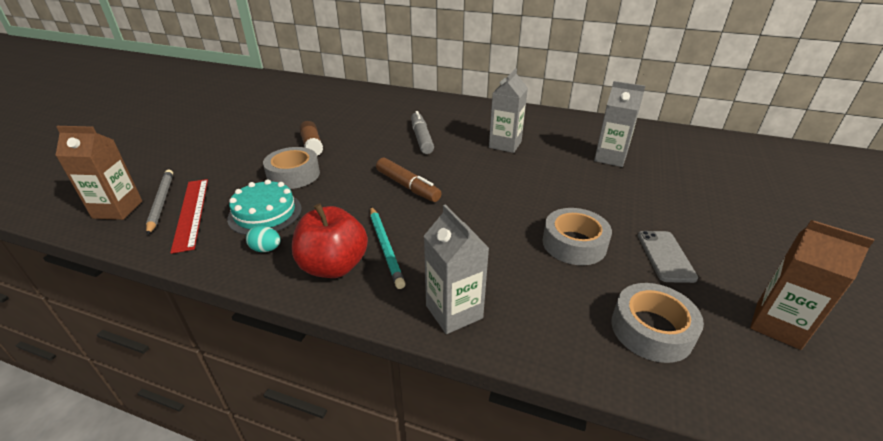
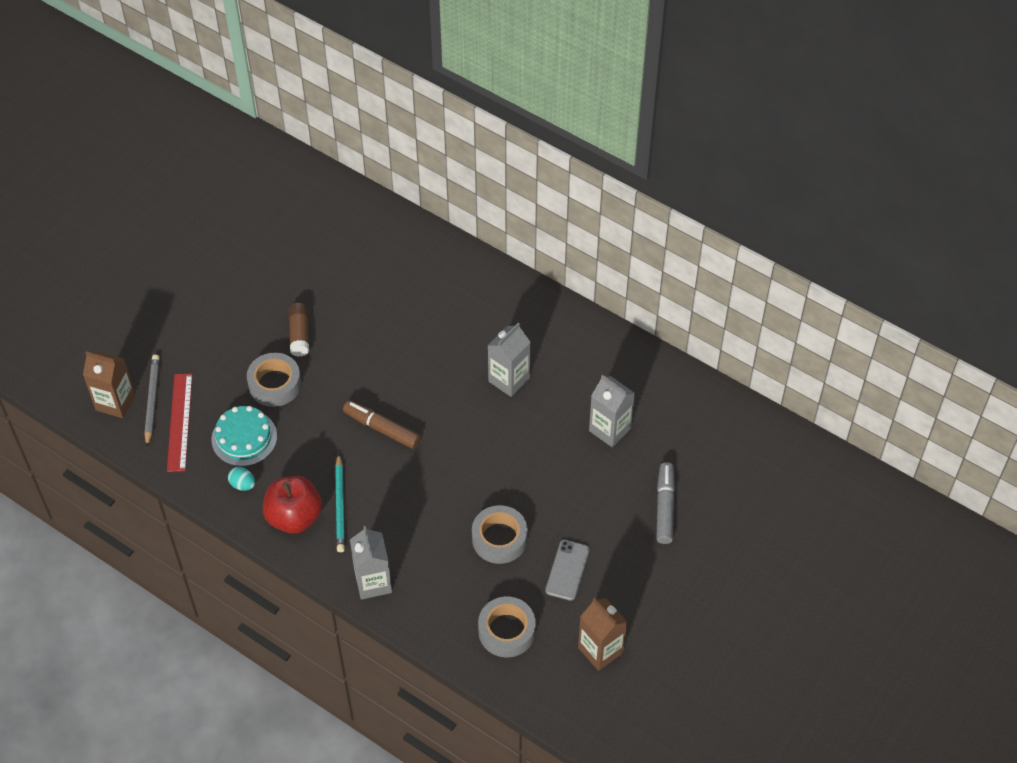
camera: 15 degrees right, 20 degrees up
brown marker [376,158,442,202] -> brown marker turned 150 degrees clockwise [343,400,420,449]
grey marker [411,111,434,154] -> grey marker moved to [656,462,675,544]

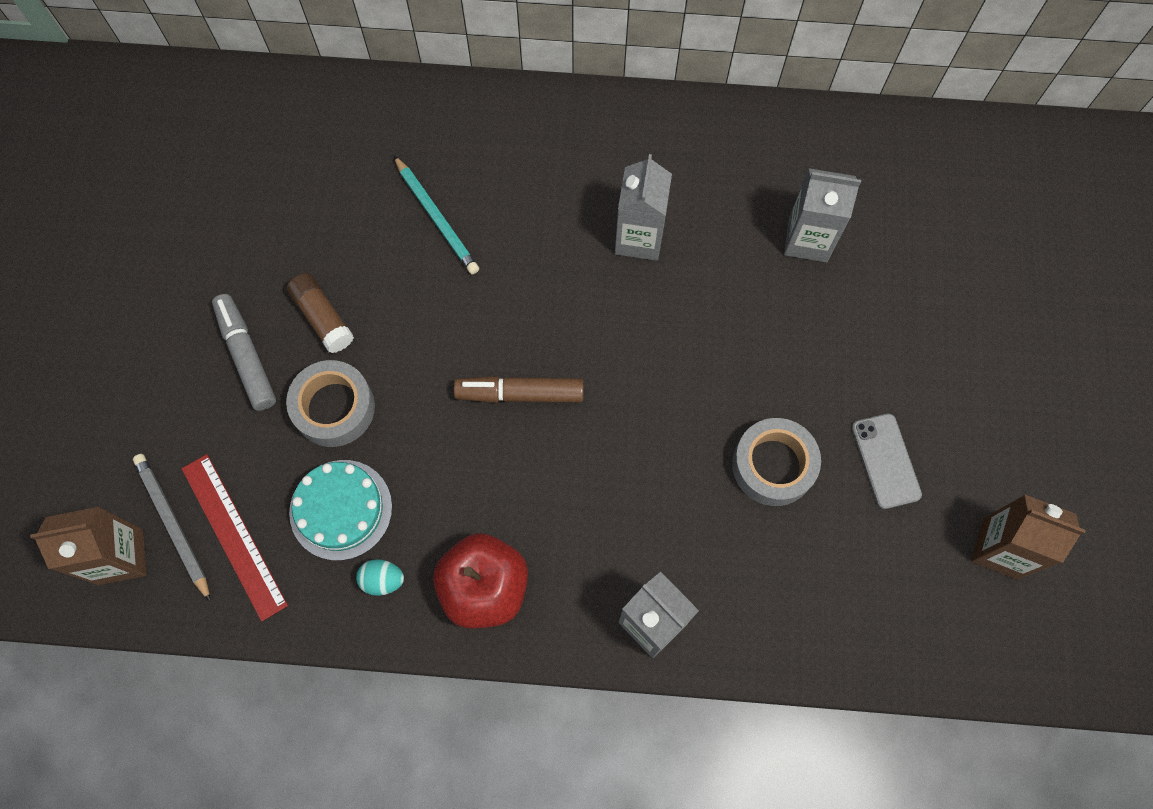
camera: 30 degrees left, 15 degrees up
turquoise pencil [335,454,345,552] -> turquoise pencil moved to [394,156,479,274]
grey tape [478,597,536,657] -> none
grey marker [656,462,675,544] -> grey marker moved to [212,294,276,411]

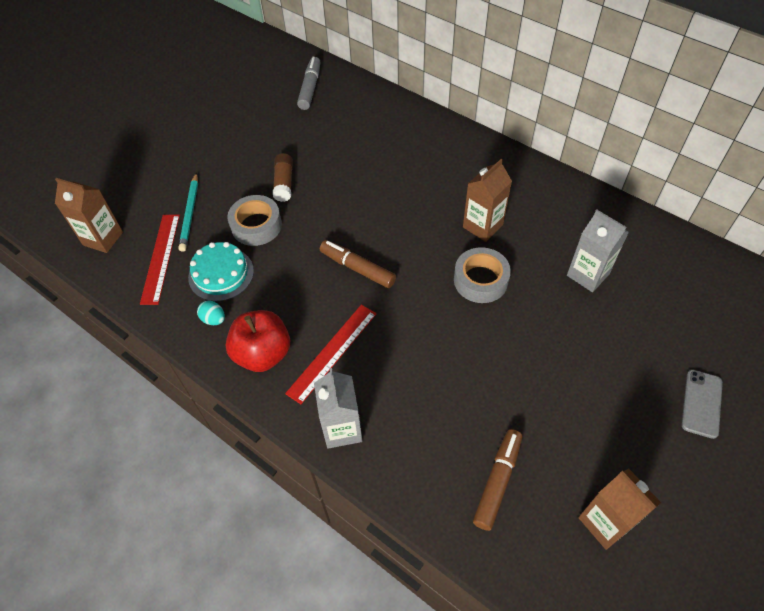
camera: 35 degrees right, 15 degrees down
grey pencil [133,454,211,602] -> none
grey marker [212,294,276,411] -> grey marker moved to [297,57,321,110]
turquoise pencil [394,156,479,274] -> turquoise pencil moved to [178,173,198,252]
grey carton [615,154,672,261] -> brown carton [463,159,512,242]
grey tape [732,418,821,506] -> grey tape moved to [454,247,511,303]
grey phone [852,414,922,509] -> grey phone moved to [682,370,723,439]
none -> red ruler [285,305,377,404]
none -> brown marker [473,429,522,531]

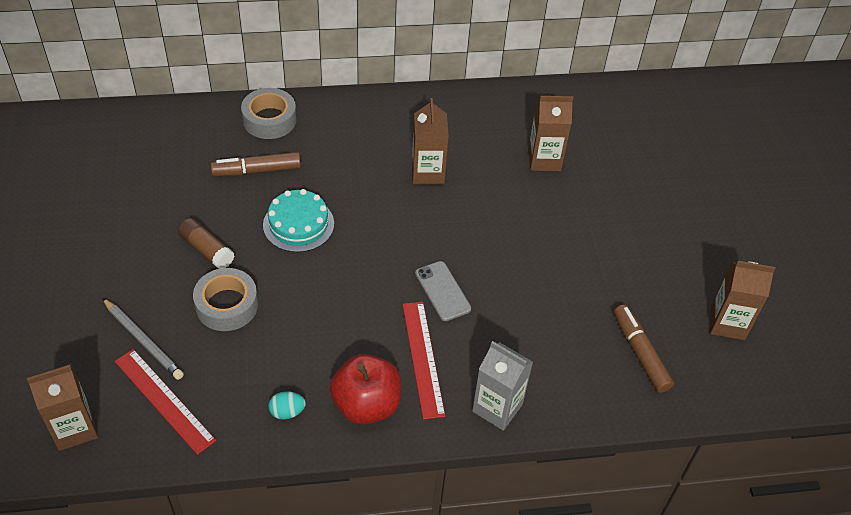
camera: 50 degrees left, 5 degrees down
turquoise pencil [178,173,198,252] -> grey pencil [102,298,184,380]
turquoise cake [188,242,254,301] -> turquoise cake moved to [263,189,334,252]
grey marker [297,57,321,110] -> none
brown marker [320,240,396,288] -> brown marker moved to [210,152,301,176]
grey tape [454,247,511,303] -> grey tape moved to [241,88,297,139]
grey carton [567,210,629,292] -> brown carton [528,96,573,171]
grey phone [682,370,723,439] -> grey phone moved to [415,261,471,321]

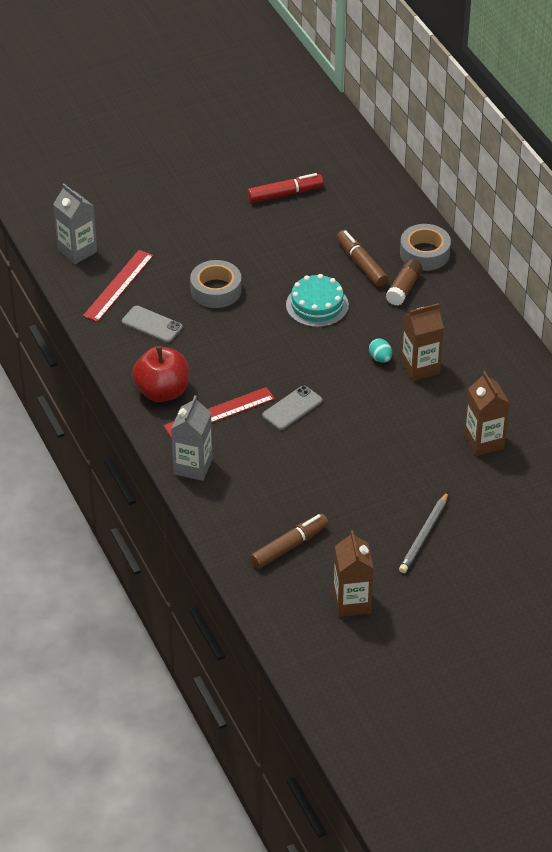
camera: 75 degrees right, 5 degrees down
brown carton [27,364,98,451] -> grey carton [53,184,97,264]
grey pencil [102,298,184,380] -> grey pencil moved to [399,492,448,573]
brown glue stick [178,218,234,269] -> brown glue stick moved to [386,259,422,306]
turquoise egg [269,391,306,420] -> turquoise egg moved to [369,338,392,363]
none -> grey phone [122,306,183,343]
none -> red marker [247,173,324,203]

